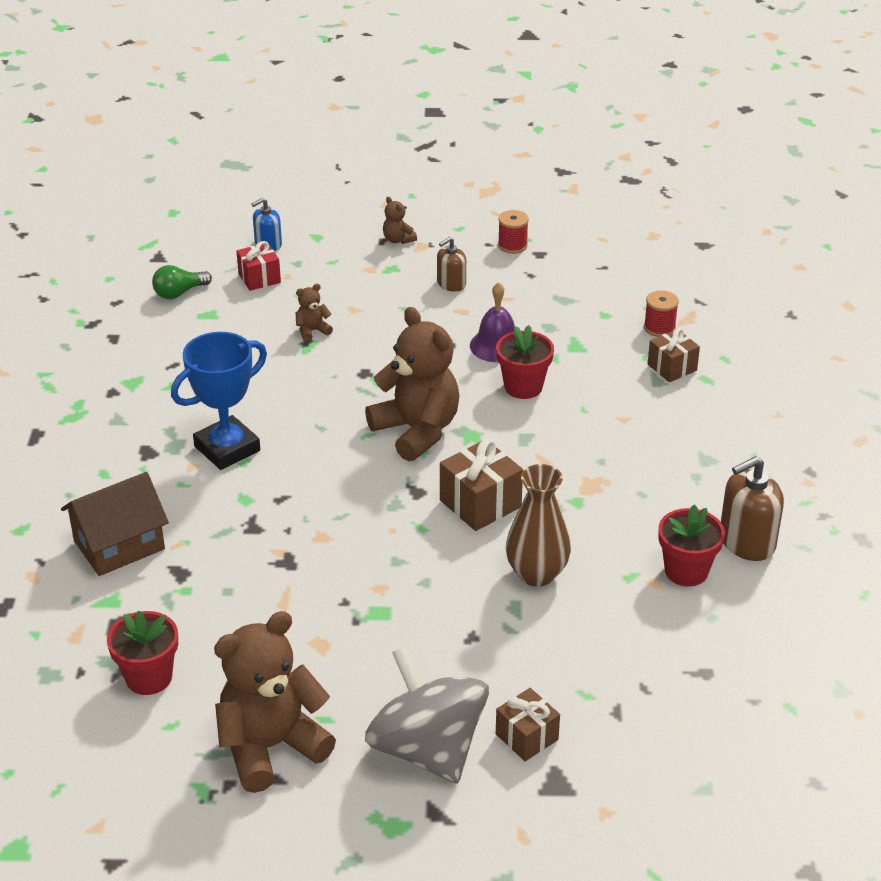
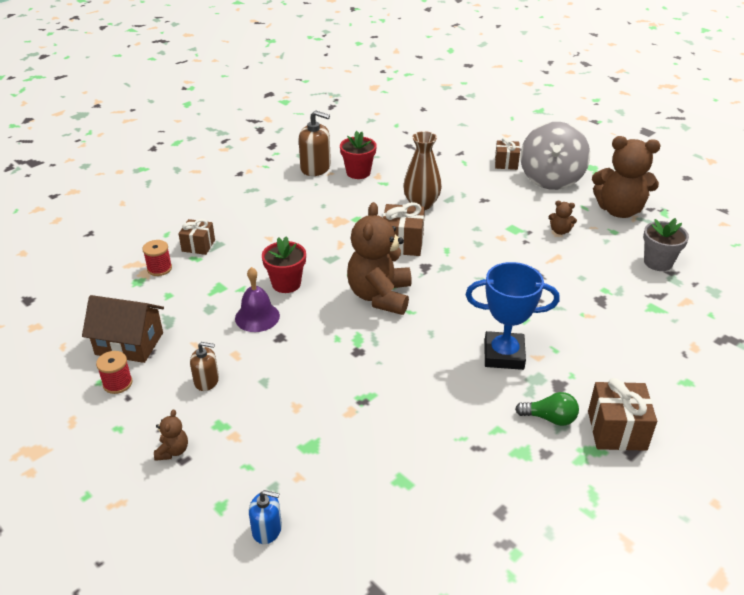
camera: 135 degrees left, 0 degrees up
brown house [61,472,169,576] -> brown house moved to [82,295,164,363]
red flower pot [107,610,178,695] -> grey flower pot [643,218,689,271]
green light bulb [152,265,212,299] -> green light bulb moved to [515,392,579,426]
red gift [236,241,281,291] -> none
brown teddy bear [296,284,333,342] -> brown teddy bear moved to [549,201,577,235]
none -> brown gift [588,378,657,451]

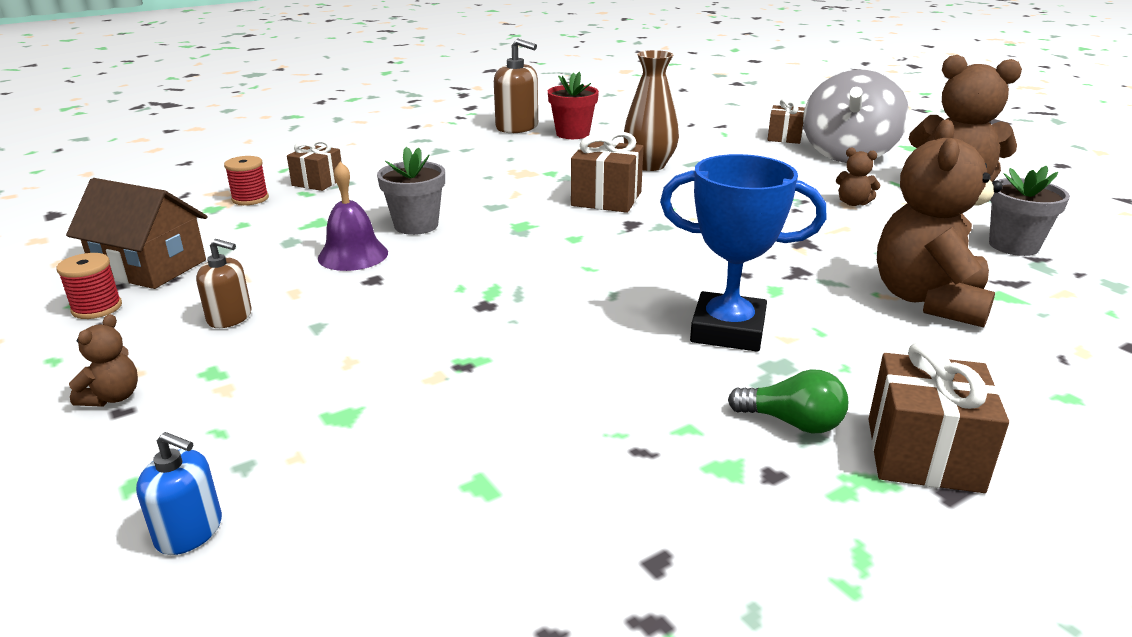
camera: 10 degrees right, 10 degrees down
red flower pot [262,237,306,293] -> grey flower pot [377,147,445,235]
brown teddy bear [347,202,412,315] -> brown teddy bear moved to [877,119,1003,327]

